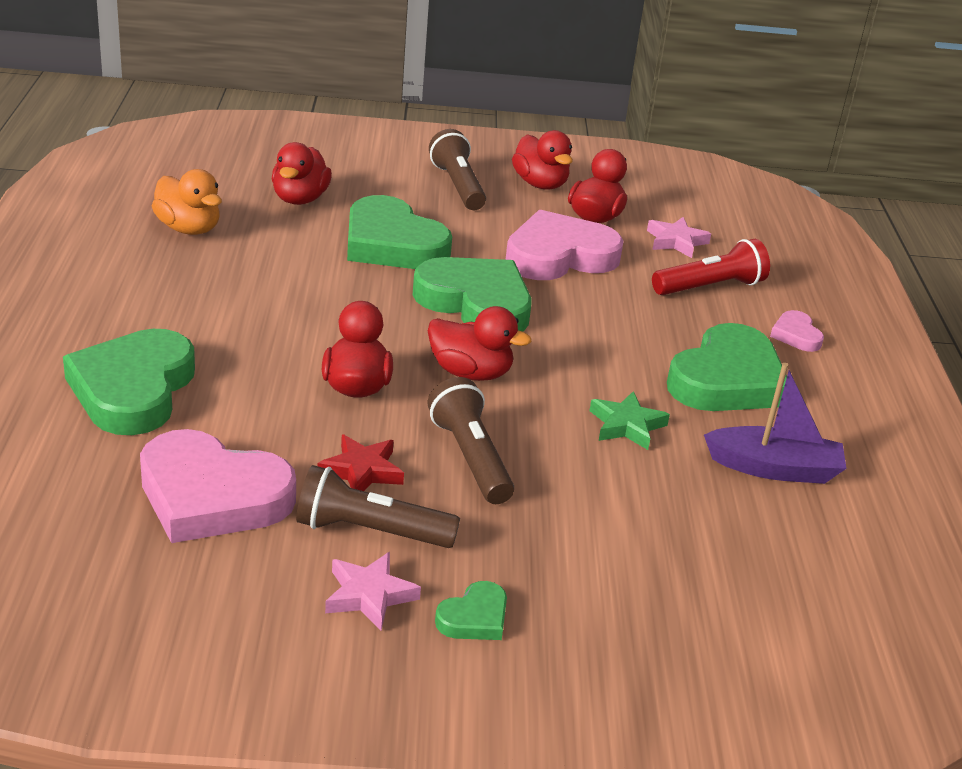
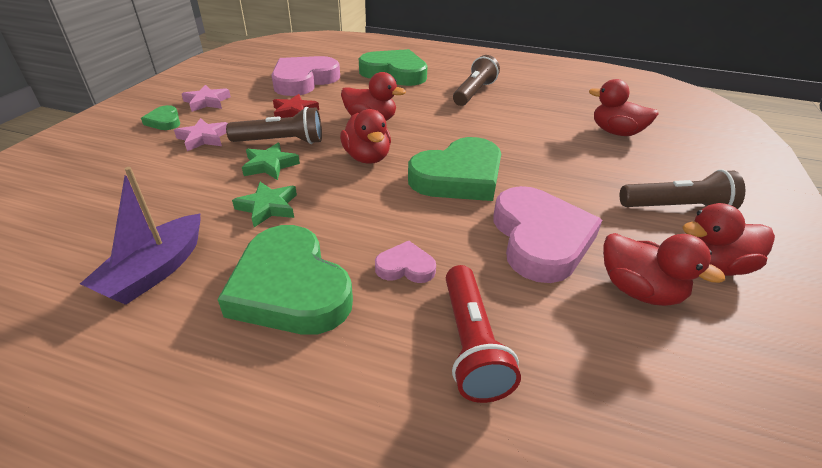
camera: 110 degrees right, 5 degrees up
orange duck [152,169,222,235] -> none
brown flashlight [296,465,460,548] -> brown flashlight moved to [453,55,500,106]
green heart [347,195,452,269] -> none
red duck [428,306,532,381] -> red duck turned 60 degrees counterclockwise [340,109,391,164]
pink star [647,217,711,258] -> pink star moved to [174,118,228,151]
pink heart [770,310,824,352] -> pink heart moved to [375,241,436,283]
none -> green star [242,143,300,180]

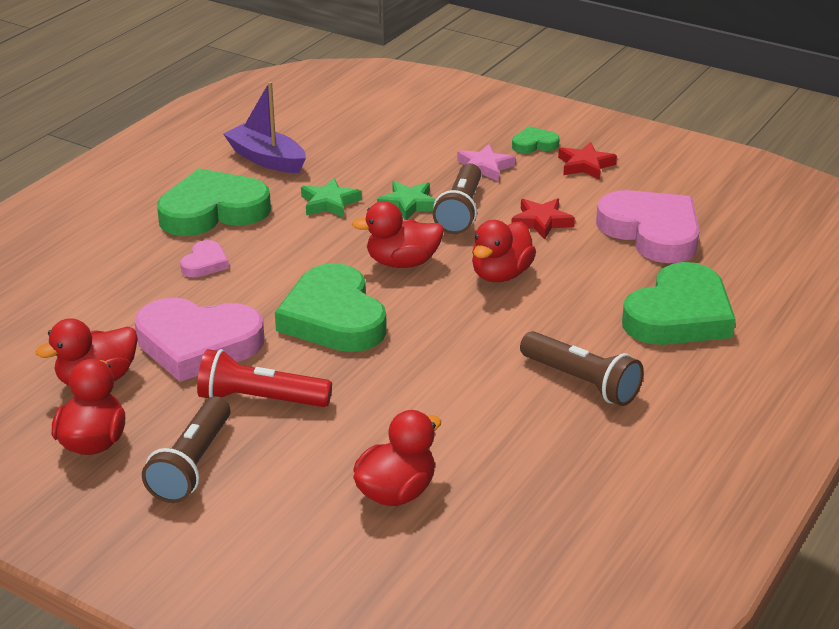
camera: 105 degrees right, 5 degrees down
pink star [182,85,231,112] -> red star [558,142,617,180]
red flashlight [446,265,521,403] -> red flashlight moved to [197,349,332,407]

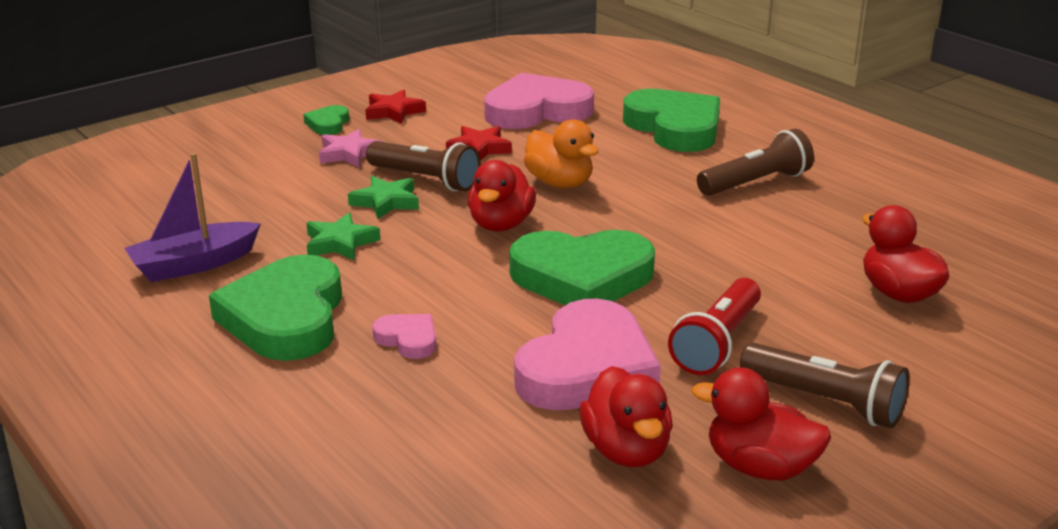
camera: 70 degrees left, 5 degrees down
red duck [472,220,536,282] -> orange duck [524,120,599,188]

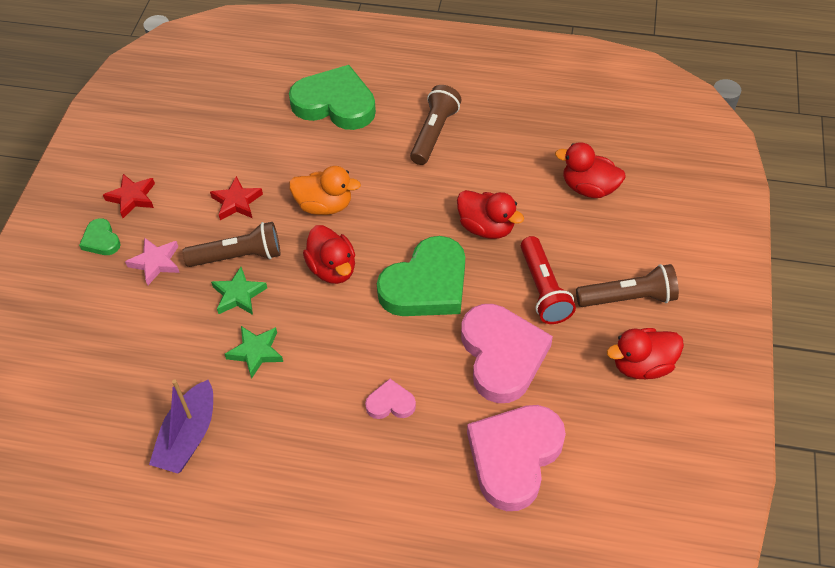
camera: 40 degrees left, 25 degrees up
green heart [209,255,342,361] -> none
pink heart [484,72,594,129] -> pink heart moved to [467,405,566,511]
red duck [580,366,673,467] -> red duck moved to [457,190,524,239]

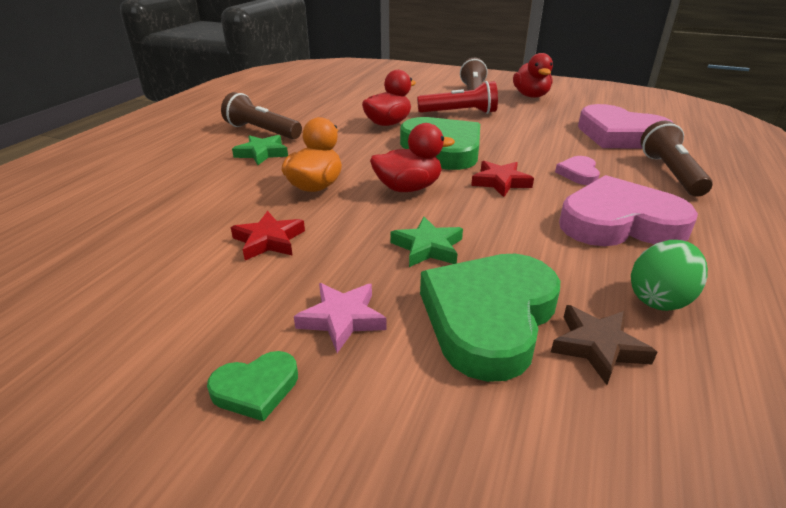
camera: 80 degrees left, 20 degrees down
red star [103,174,155,218] -> red star moved to [471,161,534,197]
purple boat [149,379,213,473] -> green egg [631,240,708,311]
brown flashlight [182,222,280,267] -> brown flashlight moved to [640,121,713,197]
green star [225,326,283,379] -> green star moved to [232,135,288,165]
green heart [289,65,376,130] -> green heart moved to [420,254,560,382]
pink heart [461,304,553,403] -> pink heart moved to [559,175,698,246]
red duck [555,142,626,198] -> none
none -> brown star [551,305,657,385]

